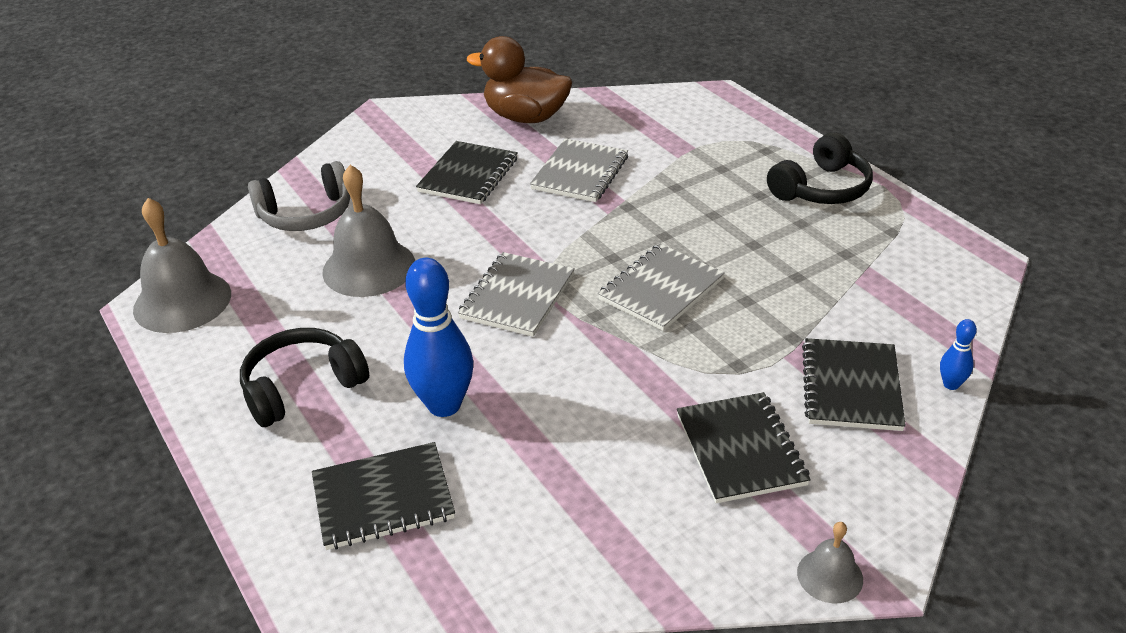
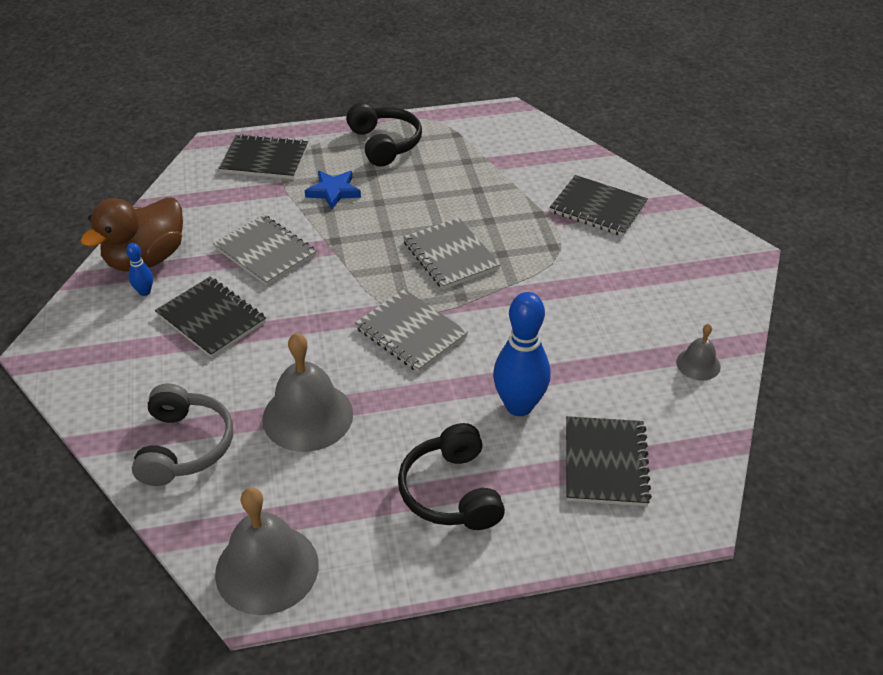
camera: 70 degrees left, 5 degrees up
black notebook [677,392,811,503] -> black notebook moved to [219,134,308,179]
grey bell [797,522,863,604] -> grey bell moved to [676,324,721,381]
blue bowling pin [940,319,977,390] -> blue bowling pin moved to [126,243,153,296]
none -> blue star [304,171,361,210]

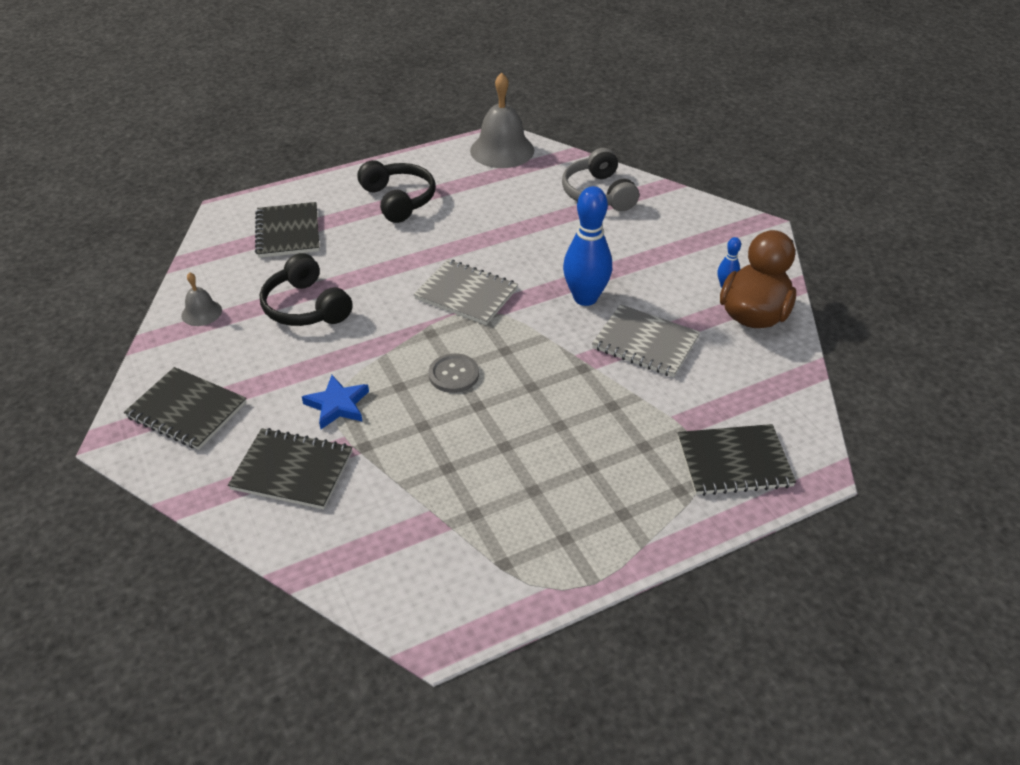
camera: 165 degrees right, 0 degrees up
black notebook [155,277,266,358] -> black notebook moved to [124,367,247,450]
grey bell [262,333,353,452] -> none
blue star [304,171,361,210] -> blue star moved to [302,375,369,429]
black headphones [346,103,422,167] -> black headphones moved to [260,253,353,326]
grey notebook [403,218,501,290] -> grey button [428,353,479,393]
blue bowling pin [493,292,551,416] -> blue bowling pin moved to [563,186,612,306]

